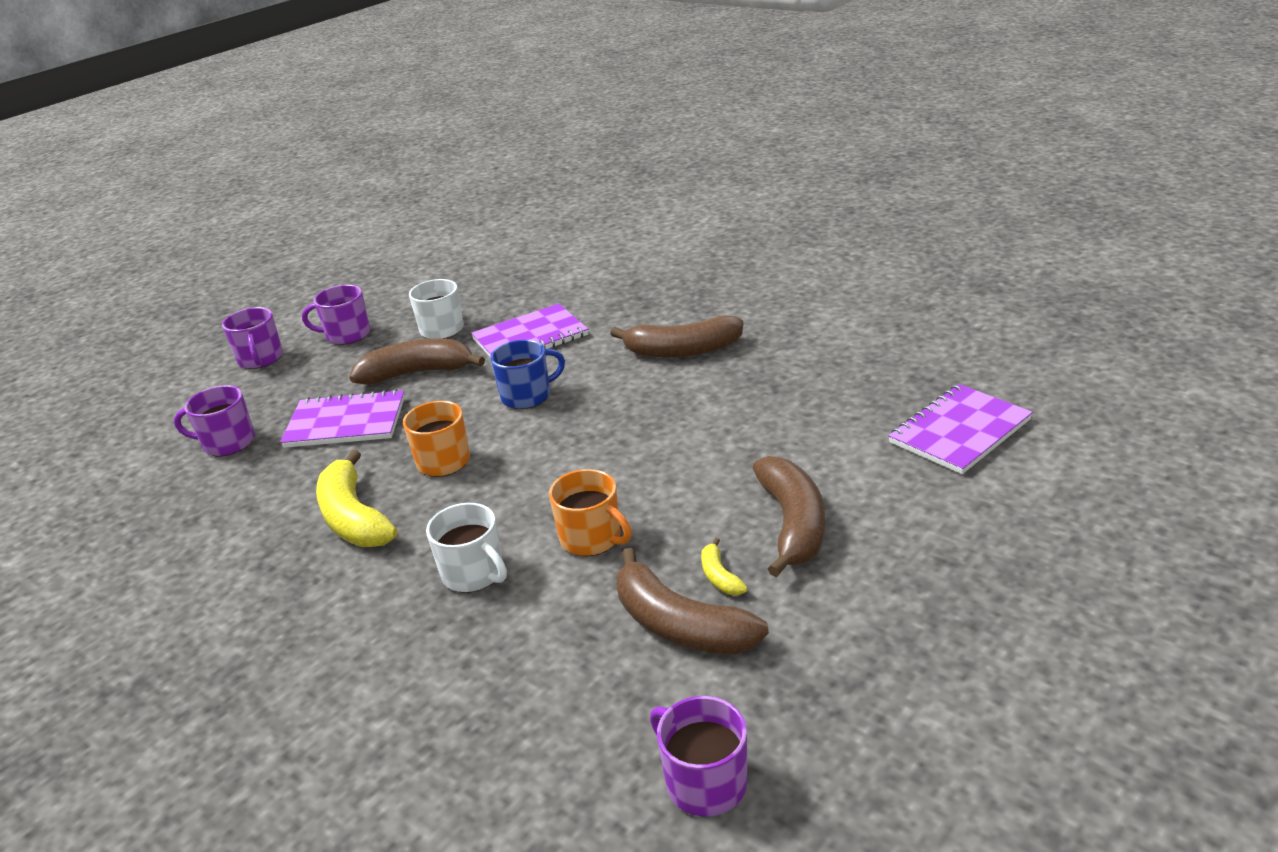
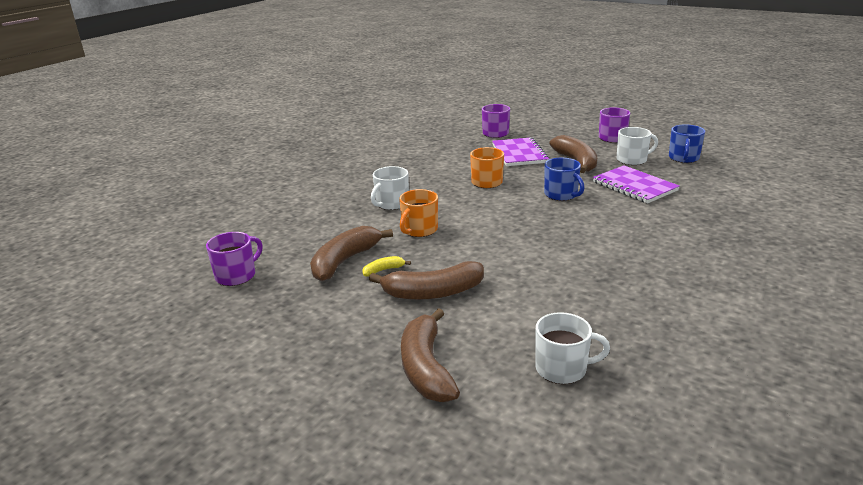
camera: 80 degrees right, 5 degrees down
purple mug [222,307,283,369] -> none
yellow banana [316,450,397,547] -> none
brown banana [610,315,743,358] -> brown banana moved to [401,308,460,402]
purple notebook [888,384,1033,474] -> white mug [535,312,610,384]
none -> blue mug [669,125,705,163]

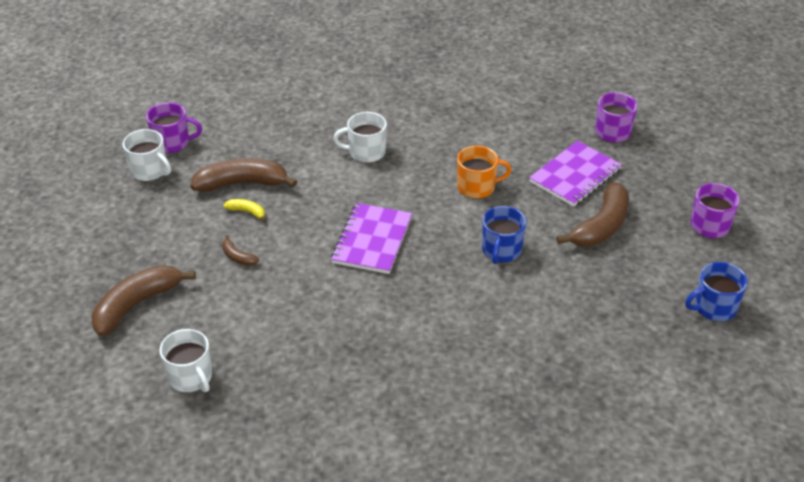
camera: 50 degrees right, 15 degrees up
brown banana [369,261,484,300] -> brown banana [222,235,259,266], size x0.46
orange mug [399,189,438,237] -> none
purple notebook [593,165,680,203] -> purple notebook moved to [331,203,412,274]
white mug [617,127,658,165] -> white mug moved to [123,129,171,181]

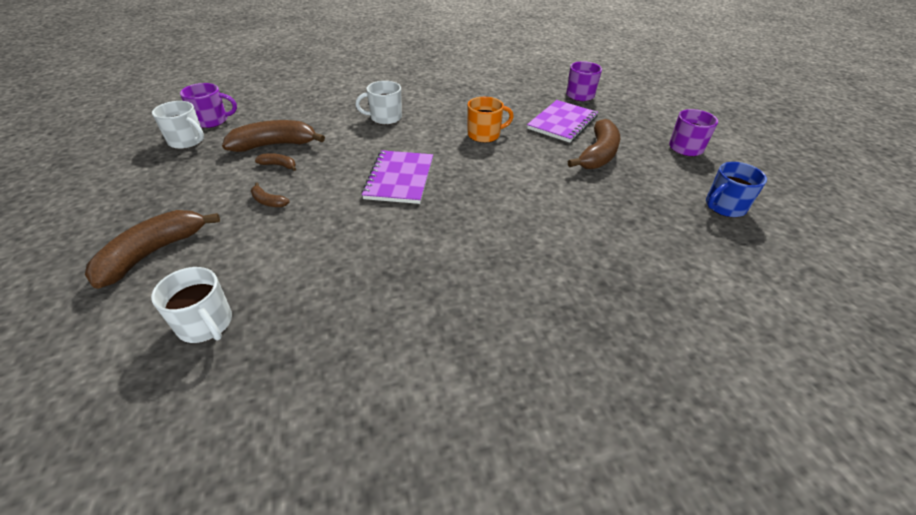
camera: 10 degrees left, 0 degrees up
yellow banana [223,199,266,222] -> brown banana [255,153,296,171]
blue mug [482,206,526,264] -> none

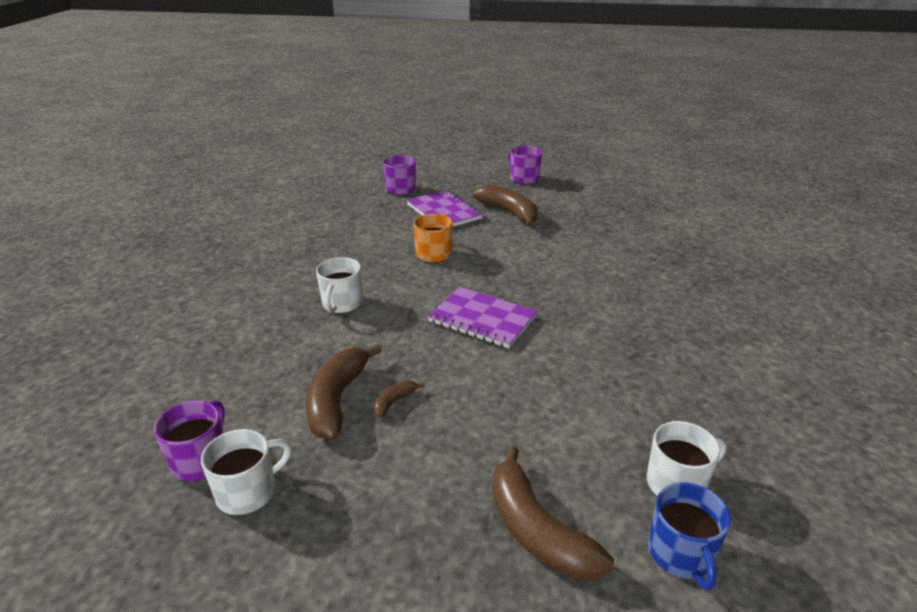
camera: 65 degrees left, 10 degrees down
brown banana [251,182,290,207] -> none
blue mug [706,162,767,218] -> blue mug moved to [648,482,731,590]

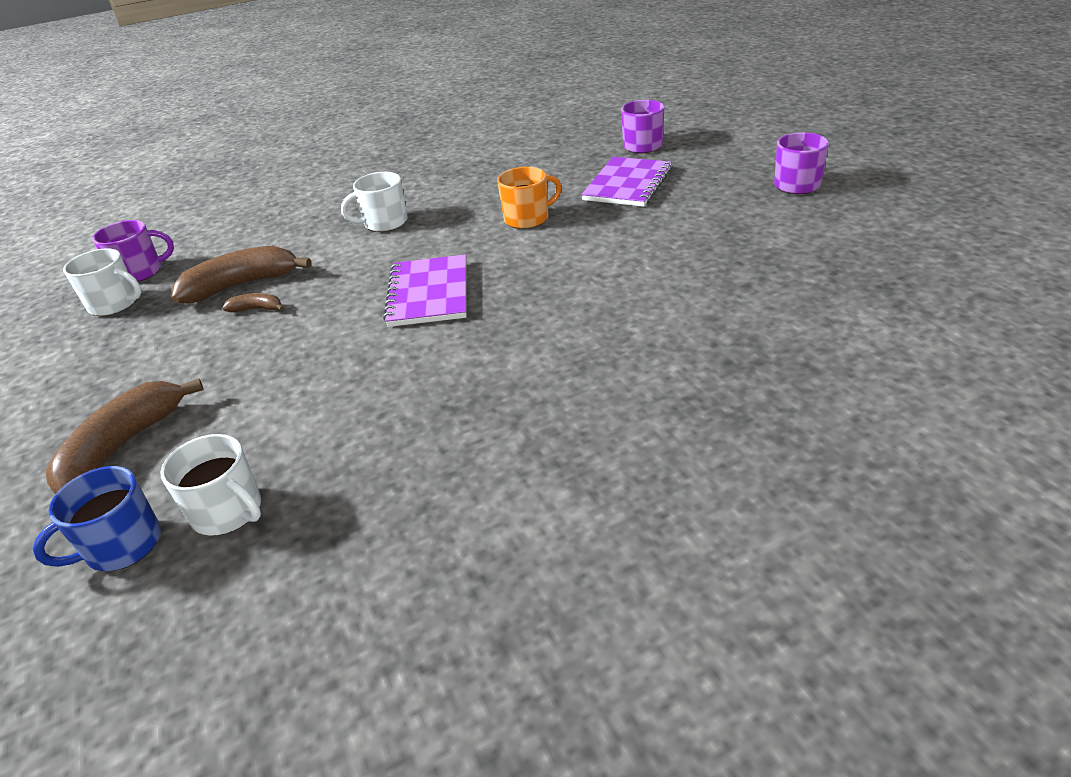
camera: 60 degrees right, 5 degrees up
brown banana [473,185,538,227] -> none

